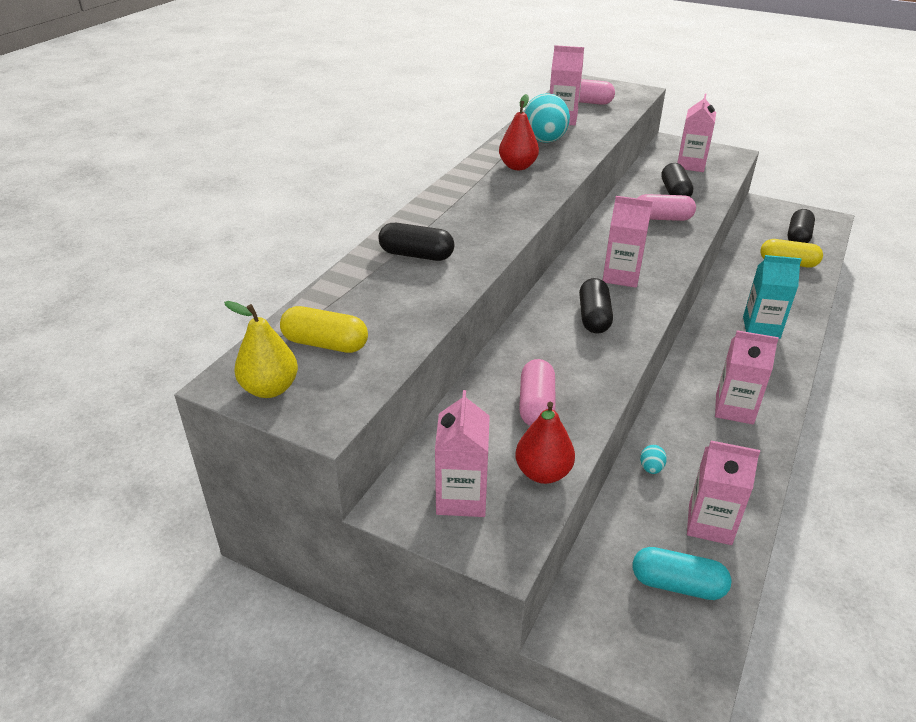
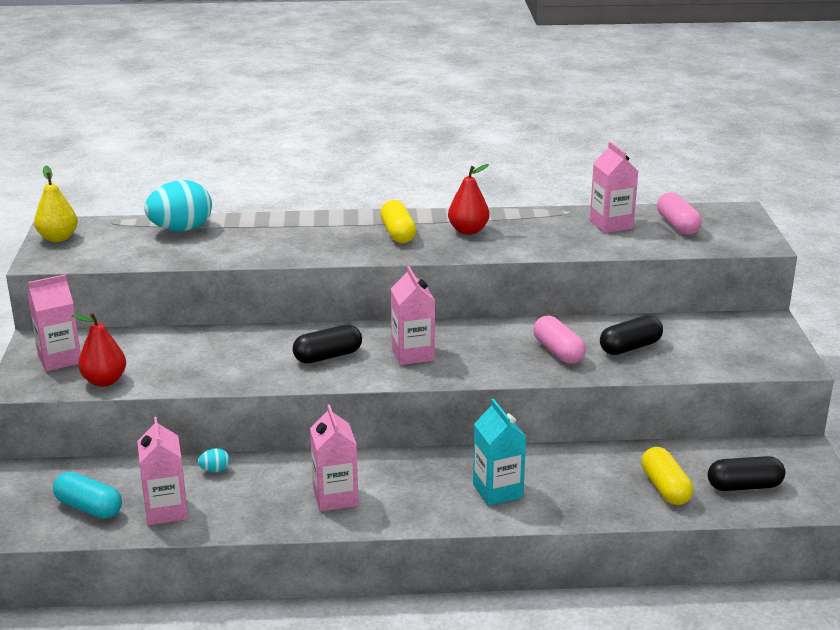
camera: 60 degrees right, 10 degrees down
yellow capsule [280,306,368,353] -> yellow capsule moved to [380,200,416,243]
black capsule [378,223,454,261] -> none
pink capsule [519,359,556,426] -> none
turquoise egg [524,93,570,143] -> turquoise egg moved to [144,180,212,231]
turquoise capsule [633,547,731,600] -> turquoise capsule turned 45 degrees counterclockwise [53,472,122,519]
pink carton [677,94,716,172] -> none

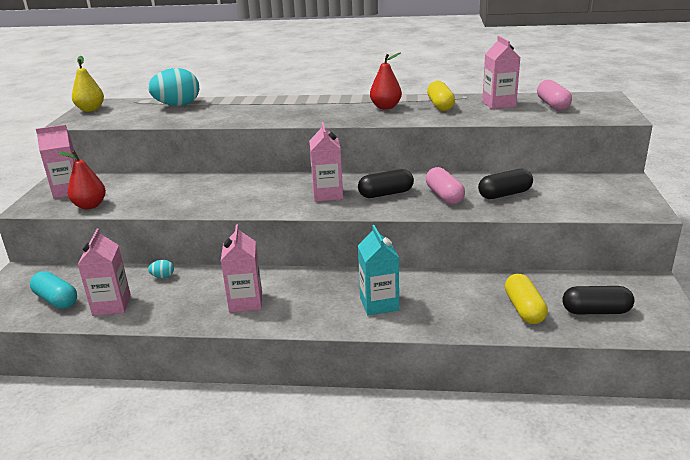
camera: 10 degrees right, 0 degrees up
black capsule [293,325,362,363] -> black capsule moved to [358,169,414,198]
yellow capsule [380,200,416,243] -> yellow capsule moved to [427,81,455,111]

